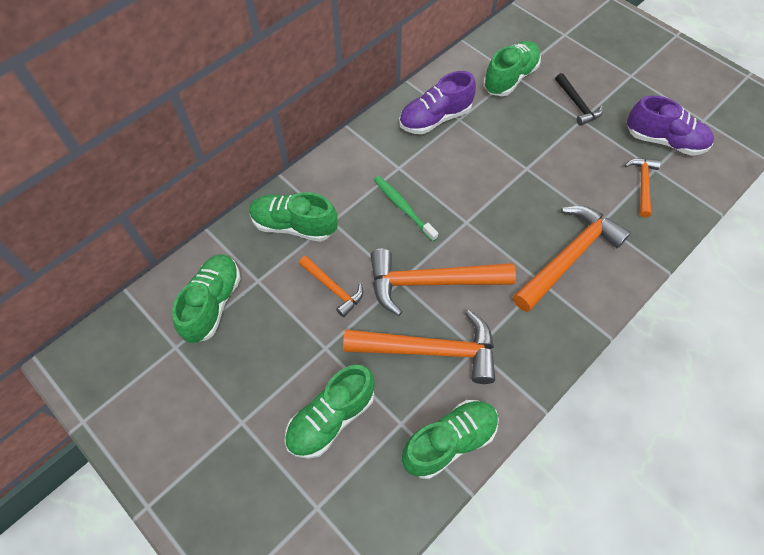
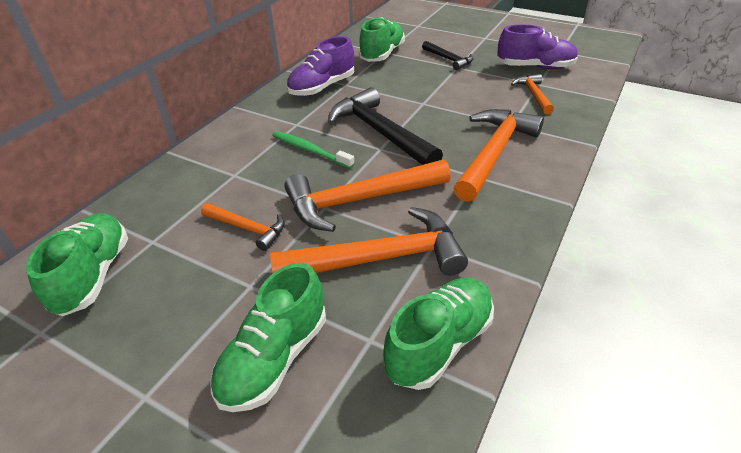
camera: 15 degrees left, 20 degrees down
green shoe [249,192,338,242] -> none
none -> black hammer [328,87,443,165]

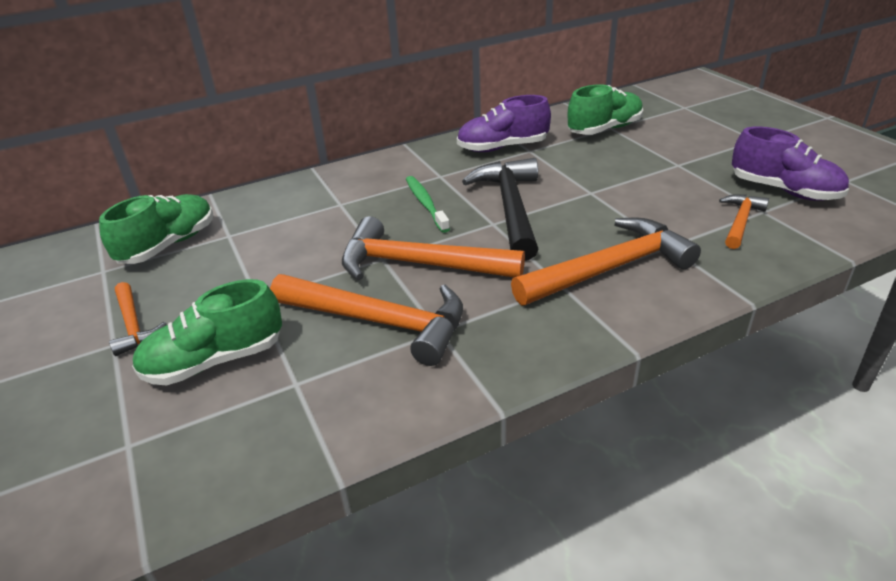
camera: 35 degrees right, 5 degrees down
orange hammer [201,203,285,251] -> orange hammer moved to [109,282,167,356]
green shoe [383,278,494,390] -> none
black hammer [422,41,474,70] -> none

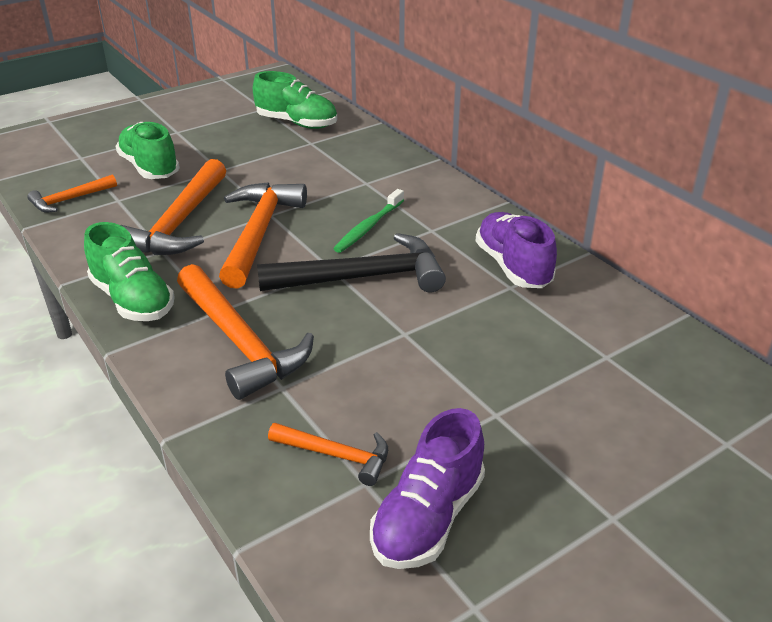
camera: 80 degrees right, 0 degrees up
orange hammer [109,282,167,356] -> orange hammer moved to [27,174,117,213]
green toothbrush [406,176,450,233] -> green toothbrush turned 150 degrees clockwise [333,189,404,253]
green shoe [567,84,643,135] -> green shoe moved to [84,222,175,321]

